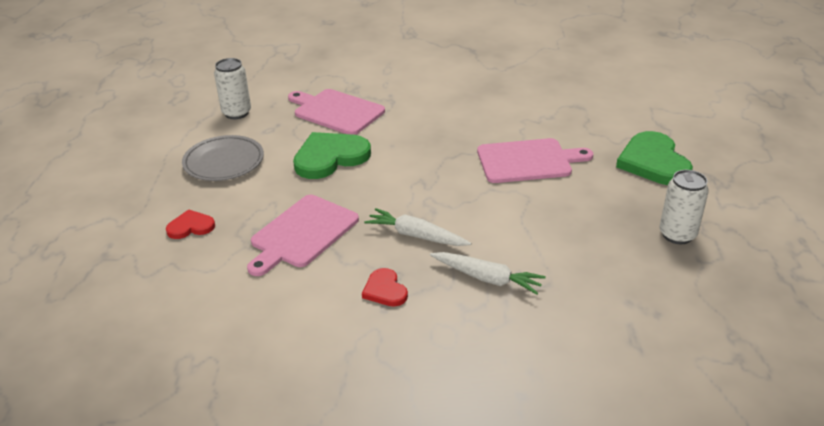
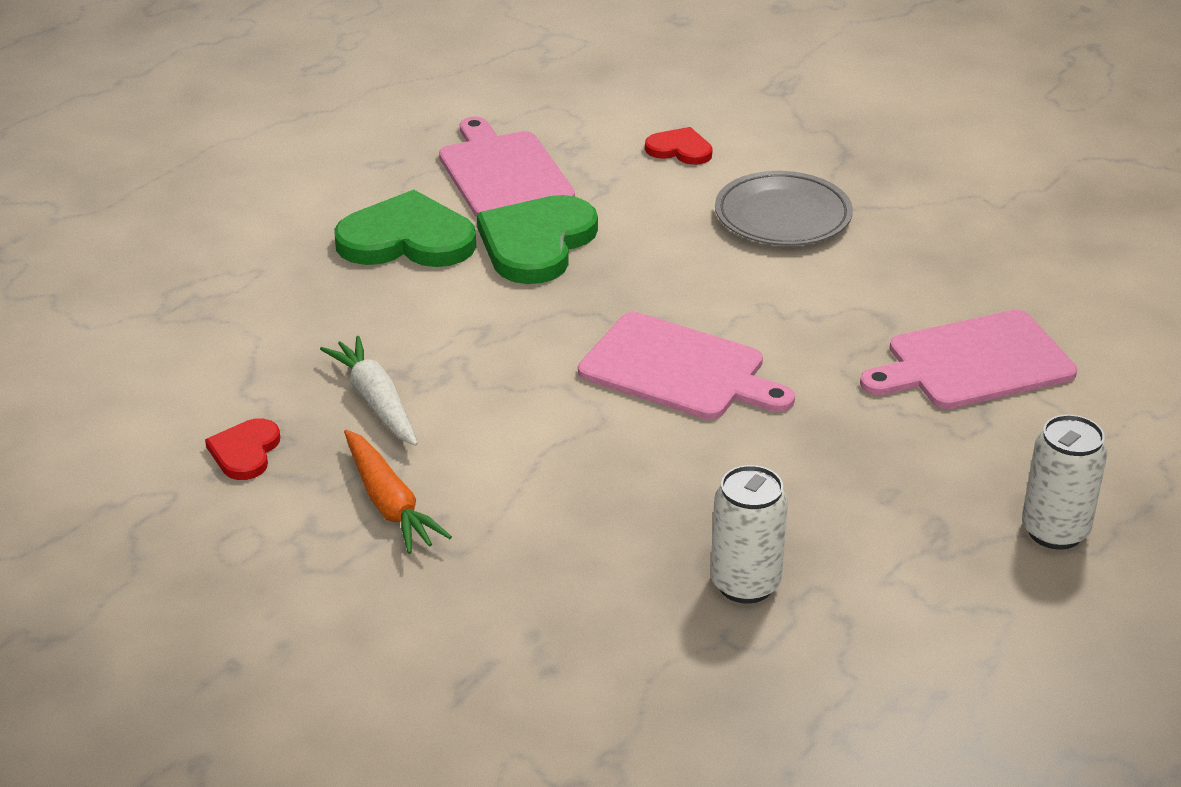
camera: 35 degrees right, 0 degrees up
red heart [166,209,215,239] -> red heart moved to [645,127,713,165]
grey plate [182,135,264,181] -> grey plate moved to [715,171,853,246]
white can [214,58,251,119] -> white can moved to [1022,415,1107,550]
pink cutting board [247,195,359,276] -> pink cutting board moved to [860,310,1077,409]
white carrot [430,252,546,295] -> orange carrot [344,430,452,554]
green heart [616,131,693,185] -> green heart moved to [477,195,598,284]

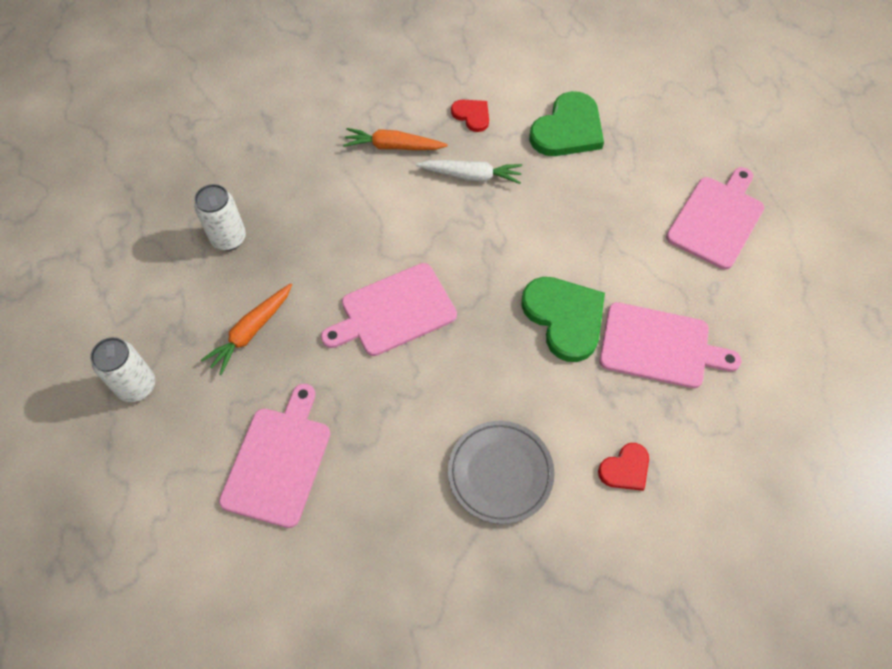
camera: 125 degrees right, 25 degrees up
green heart [334,190,476,267] -> green heart moved to [530,91,604,156]
none -> orange carrot [201,283,292,375]
none -> pink cutting board [666,167,765,270]

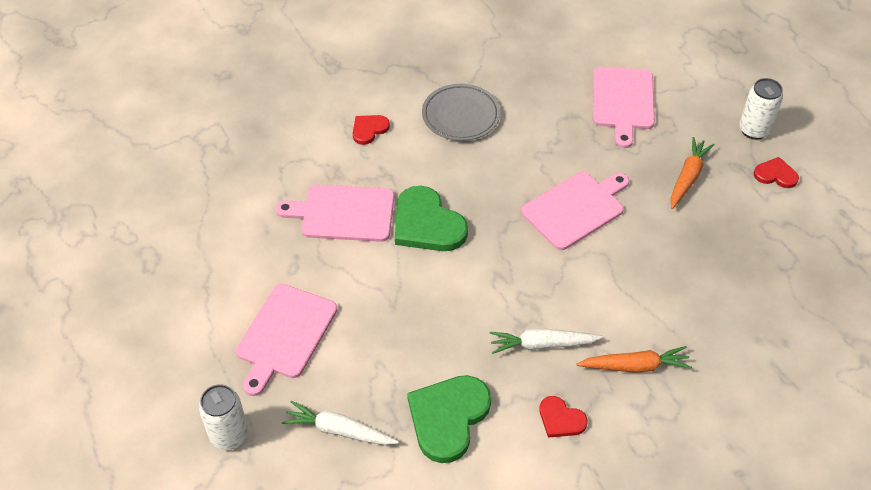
camera: 170 degrees right, 10 degrees down
white can [194,184,246,251] -> white can moved to [199,384,248,450]
none -> white carrot [282,400,399,445]
none -> red heart [754,157,799,188]

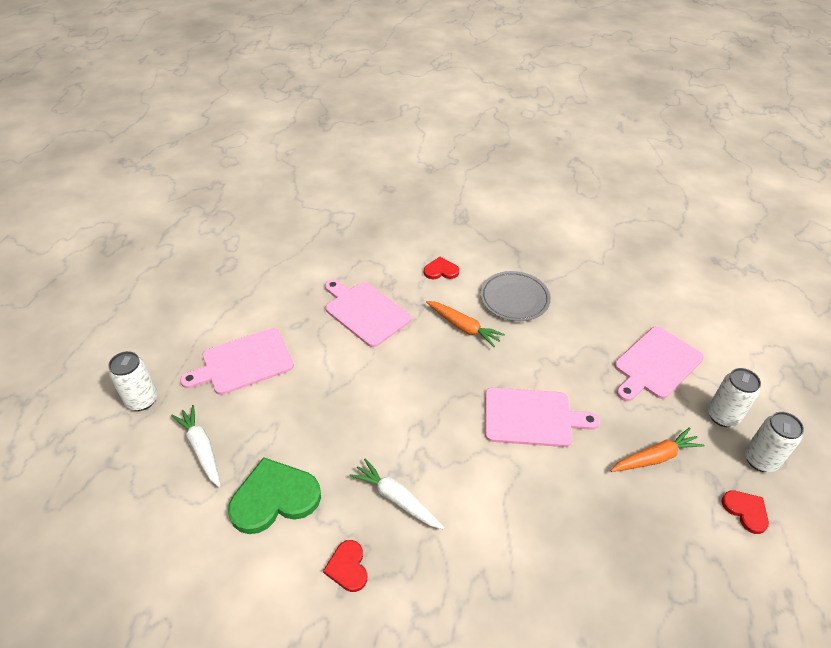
camera: 40 degrees right, 5 degrees down
green heart [395,186,468,251] -> none
orange carrot [576,346,692,373] -> orange carrot moved to [426,301,505,347]
none -> white can [708,368,761,427]

